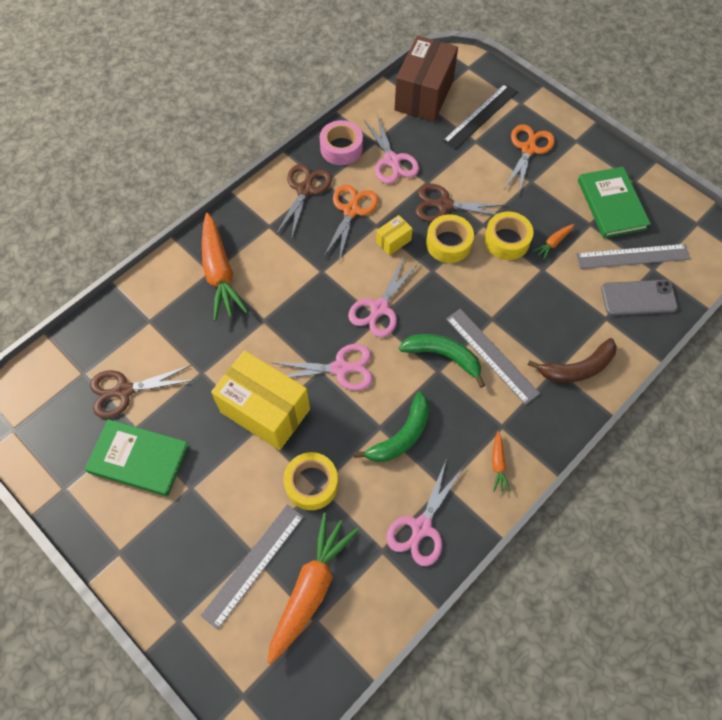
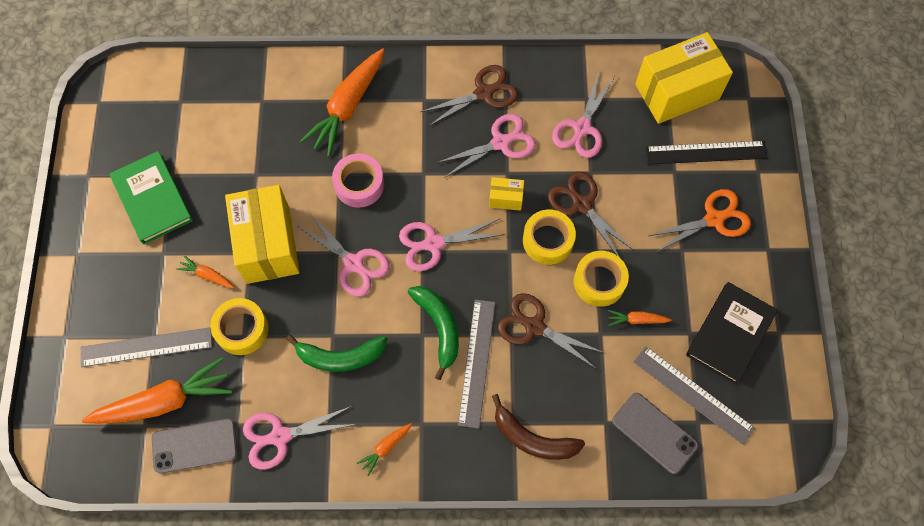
camera: 45 degrees right, 5 degrees up
brown scissors [90,365,195,418] -> brown scissors moved to [498,293,604,369]
pink tape [320,120,363,165] -> pink tape moved to [332,154,384,208]
orange scissors [324,184,378,262] -> pink scissors [436,114,536,178]
brown box [394,36,458,122] -> yellow box [635,32,733,124]
green book [578,167,651,238] -> black book [686,282,778,384]
none -> grey phone [152,419,238,473]
none -> orange carrot [176,255,234,288]

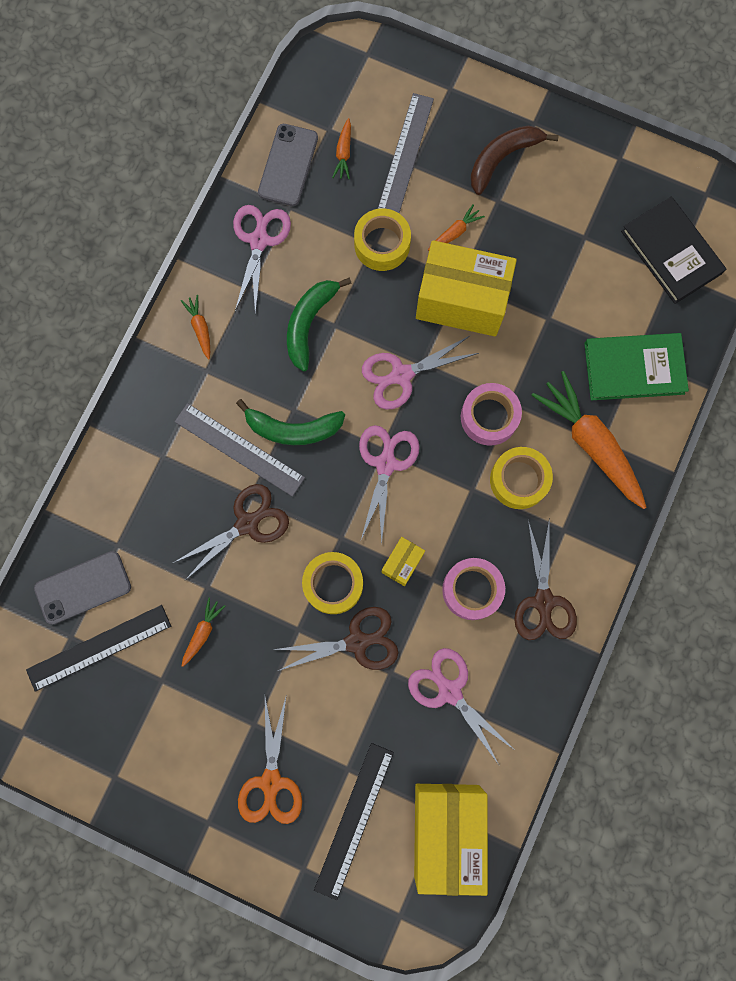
camera: 115 degrees right, 10 degrees up
orange carrot [82,357,232,424] -> orange carrot [332,118,351,179], size x0.44
green book [110,151,193,244] -> green book moved to [584,333,689,400]
pink scissors [436,114,536,178] -> pink tape [442,558,505,620]
brown banana [492,394,585,460] -> brown banana moved to [470,126,559,195]
yellow tape [574,251,629,307] -> yellow tape moved to [490,447,553,509]
grey ruler [634,346,755,445] -> black ruler [26,605,171,692]
black book [686,282,778,384] -> black book moved to [621,197,726,304]

